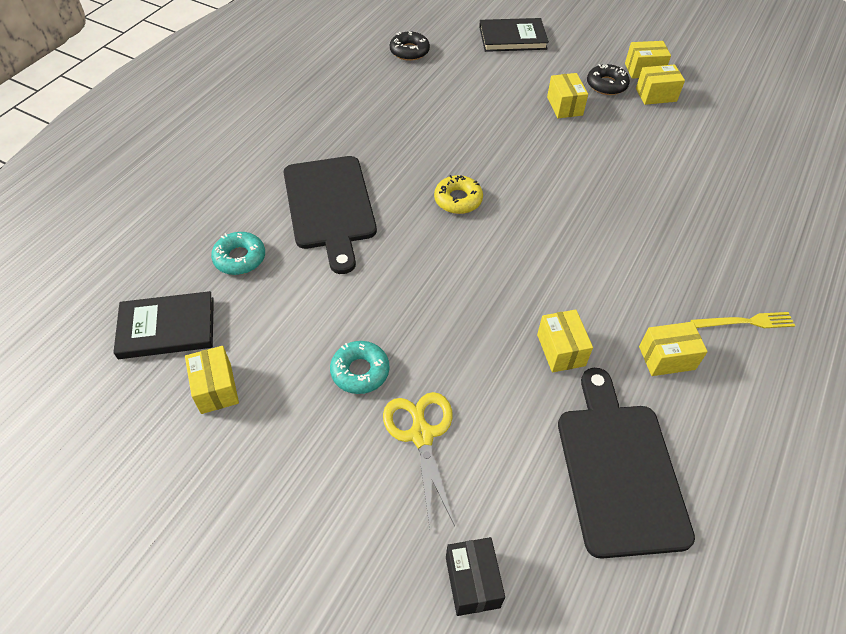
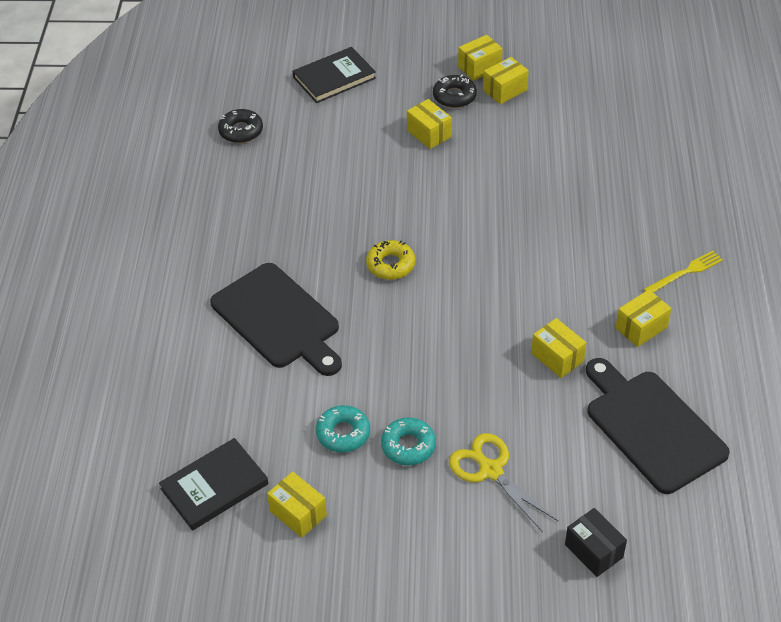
camera: 25 degrees left, 5 degrees down
turquoise donut [211,232,265,275] -> turquoise donut moved to [316,405,370,452]

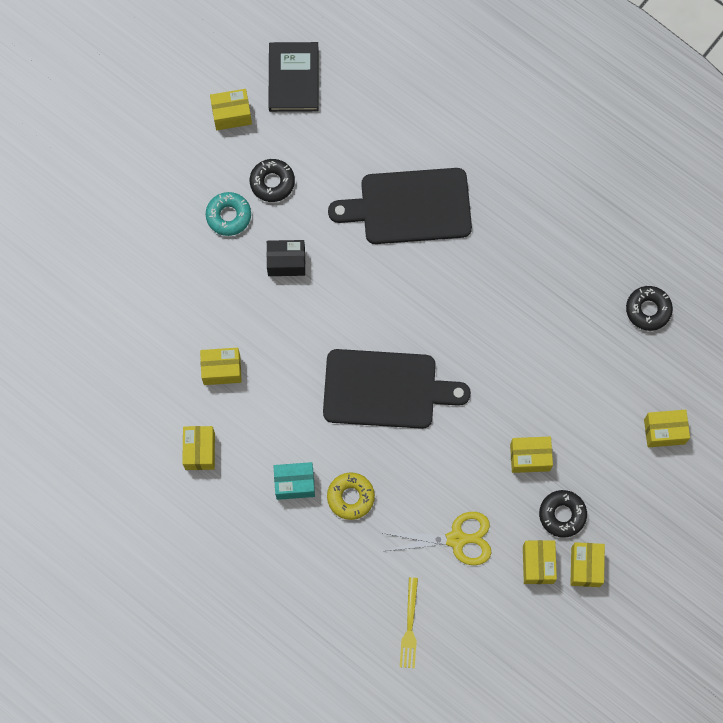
camera: 125 degrees right, 25 degrees up
black book [293,47,376,103] -> yellow box [644,410,690,447]
turquoise donut [316,405,370,452] -> black donut [250,159,295,202]
yellow donut [366,240,415,280] -> yellow donut moved to [327,473,375,520]
yellow scissors [449,433,559,532] -> yellow scissors moved to [383,512,491,565]
black box [565,508,627,577] -> black box moved to [266,240,305,276]
black cutting board [586,358,730,494] -> black cutting board moved to [323,349,471,429]
yellow fork [644,251,723,293] -> yellow fork moved to [400,577,418,668]
none -> turquoise box [274,462,315,500]

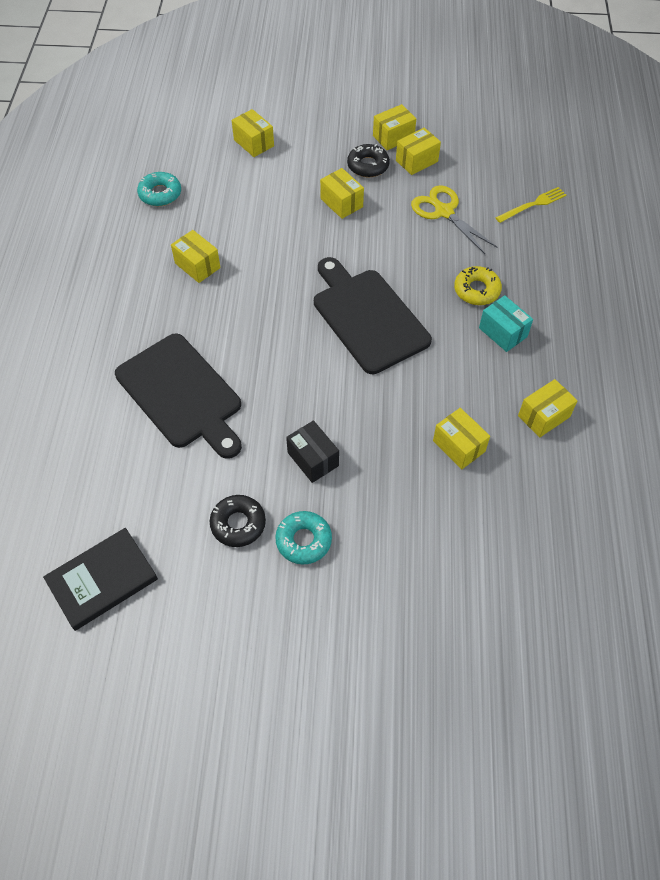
camera: 125 degrees left, 15 degrees down
yellow box [210,89,252,130] -> yellow box moved to [171,230,220,283]
black donut [626,286,673,331] -> turquoise donut [137,172,181,206]

